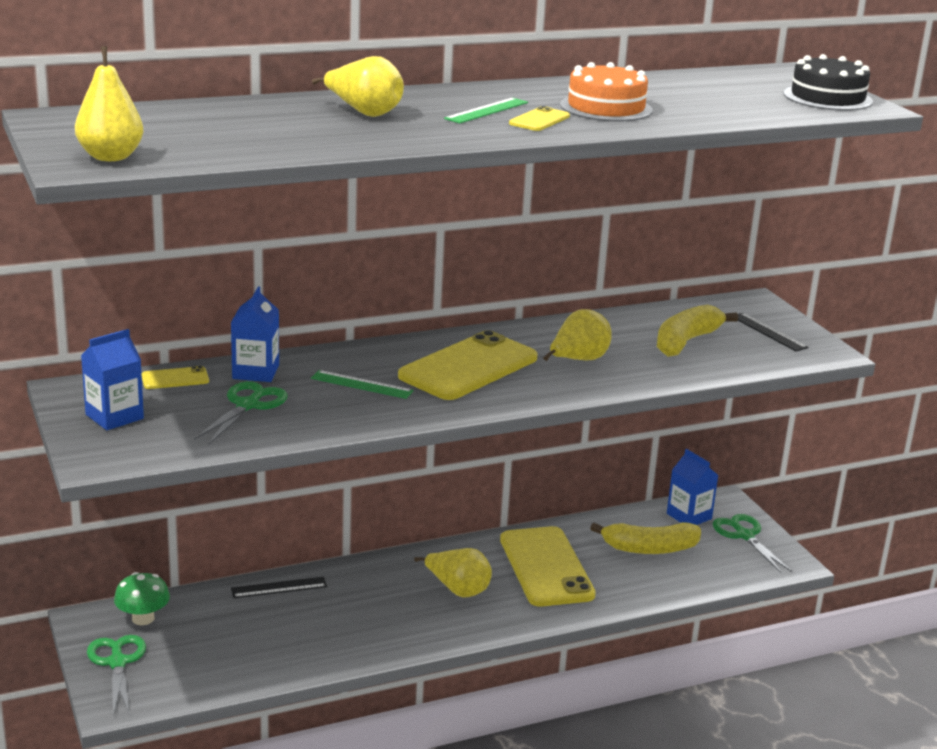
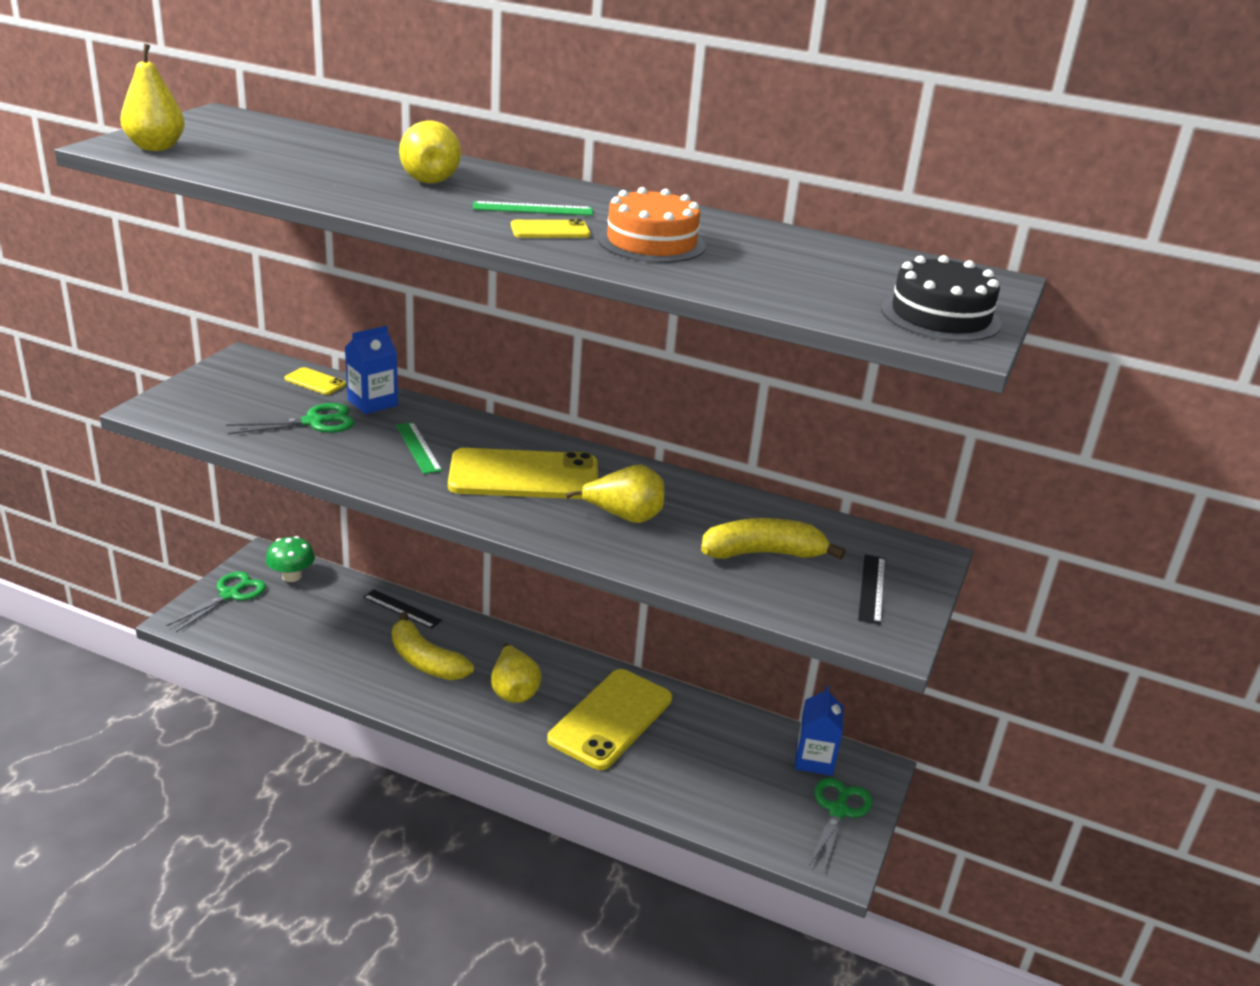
camera: 45 degrees right, 5 degrees up
blue carton [81,329,144,430] -> none
yellow banana [590,522,701,554] -> yellow banana moved to [392,612,474,680]

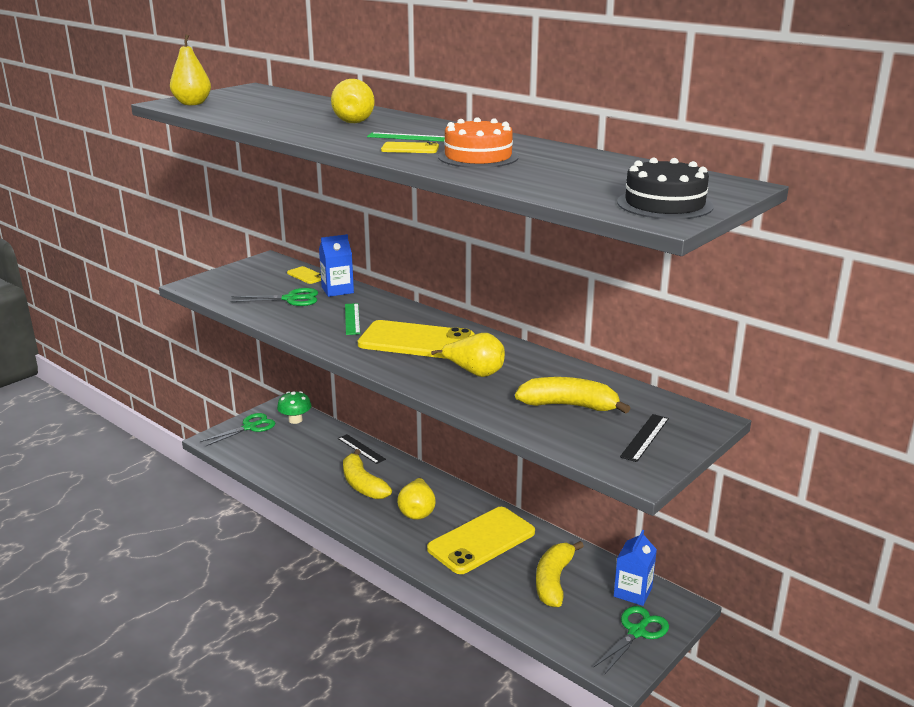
camera: 20 degrees right, 5 degrees down
none -> yellow banana [536,541,584,607]

